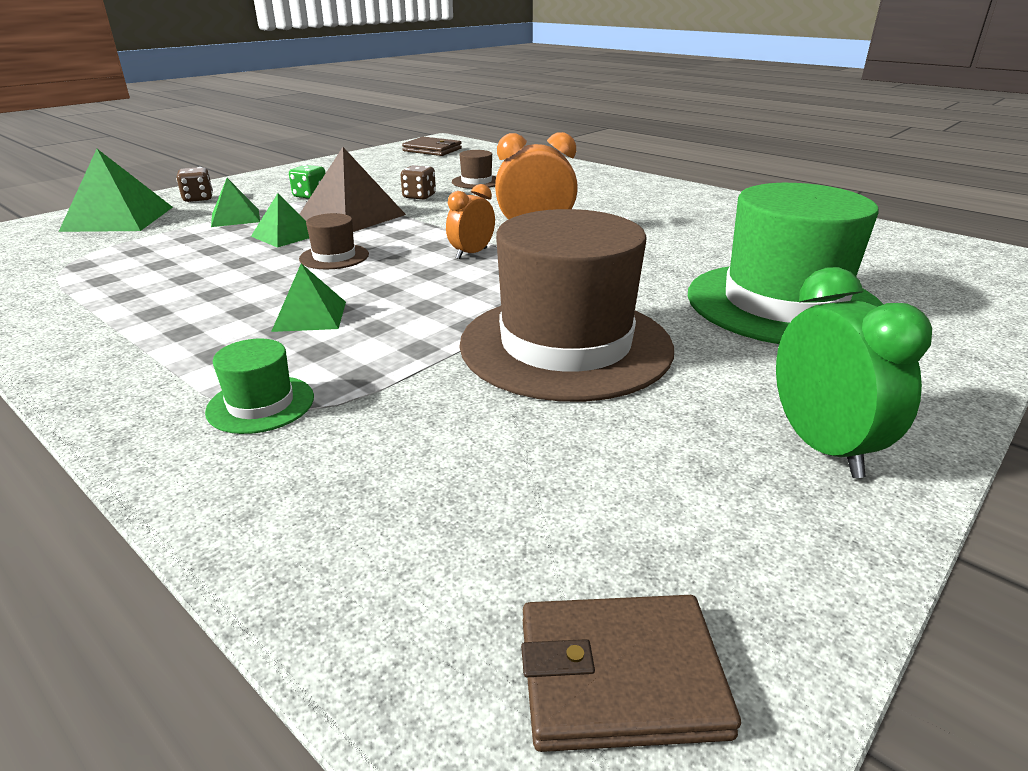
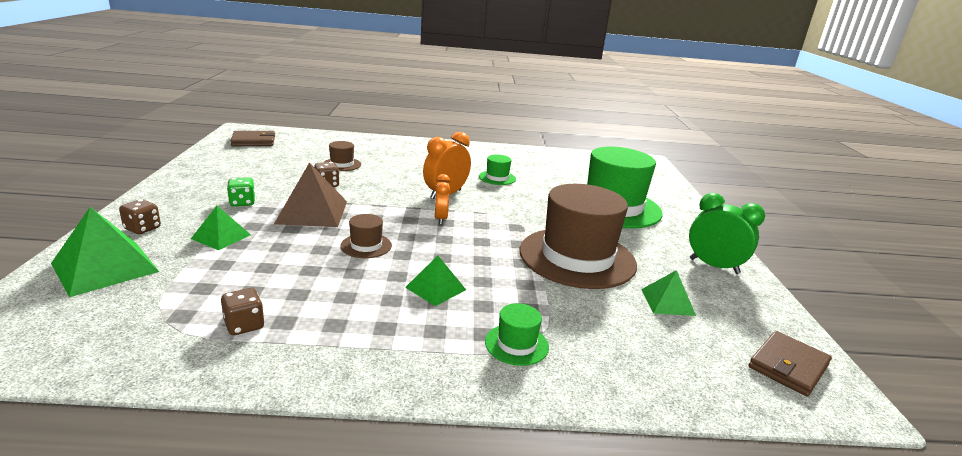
camera: 45 degrees left, 5 degrees down
green pyramid [251,193,309,248] -> green pyramid moved to [641,270,696,316]
none -> brown dice [221,288,265,335]
none -> green hat [479,154,516,185]

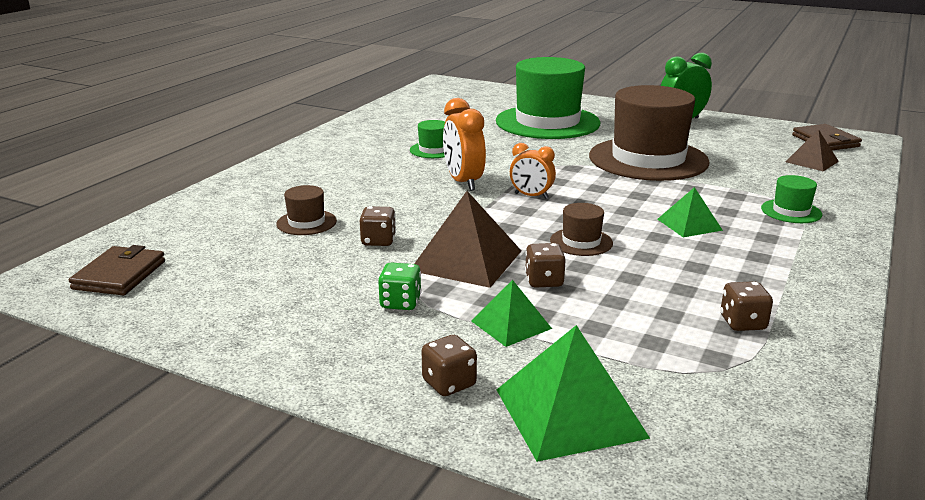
camera: 60 degrees left, 0 degrees up
green pyramid [641,270,696,316] -> none
none -> brown dice [525,243,566,288]
none -> brown pyramid [786,129,839,172]

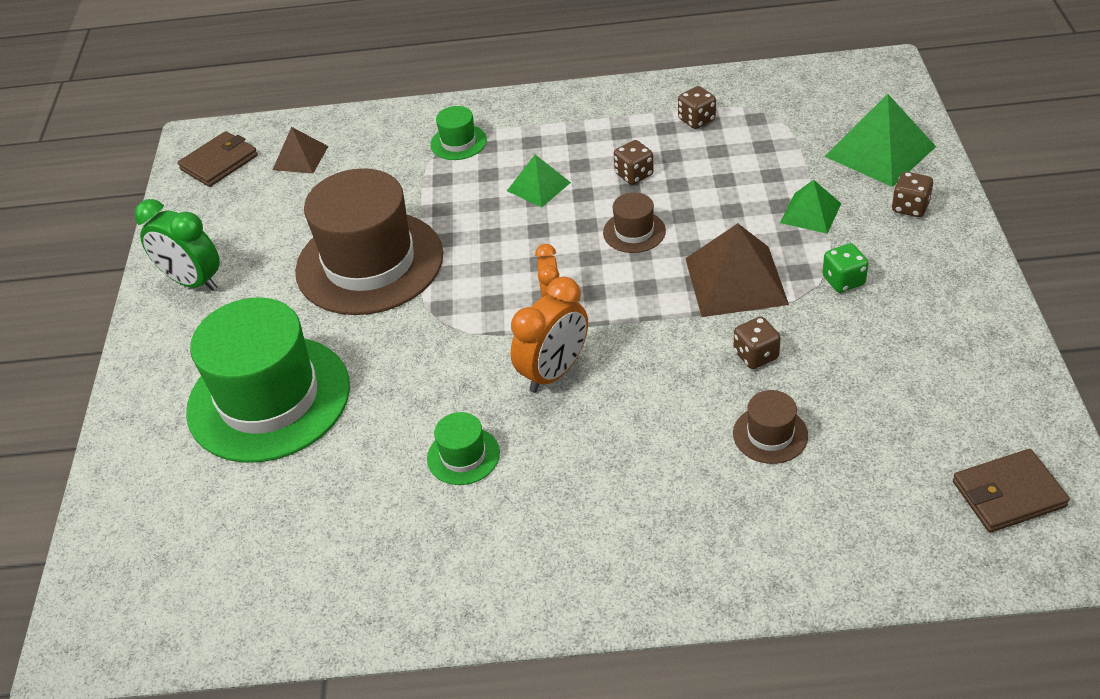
camera: 115 degrees left, 20 degrees up
brown dice [525,243,566,288] -> brown dice moved to [614,140,654,185]

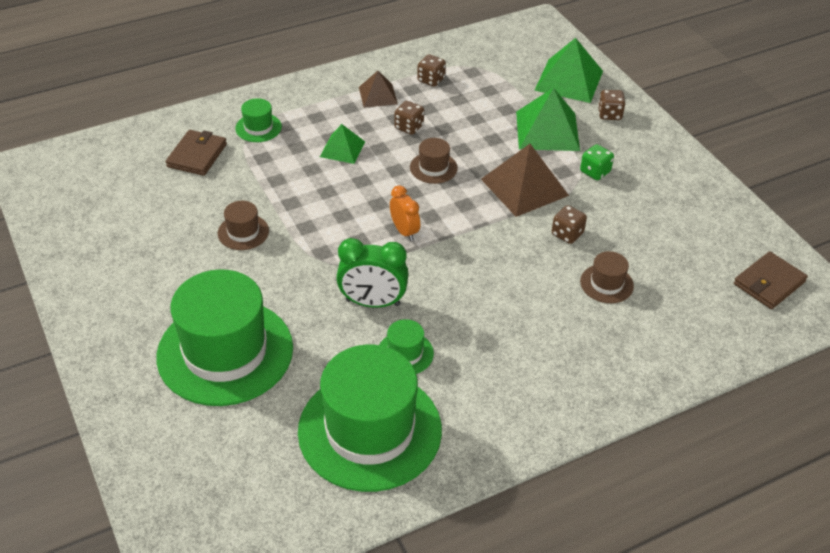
camera: 30 degrees left, 0 degrees up
green clock [135,199,220,291] -> green clock moved to [336,238,409,308]
brown wallet [178,131,258,187] -> brown wallet moved to [166,130,227,176]
brown pyramid [273,127,328,174] -> brown pyramid moved to [359,71,398,108]
brown hat [295,168,443,315] -> brown hat [218,201,269,250], size x0.42
orange clock [510,277,588,393] -> none
green pyramid [780,180,841,234] -> green pyramid [516,88,580,151], size x1.70
none -> green hat [298,345,442,492]

